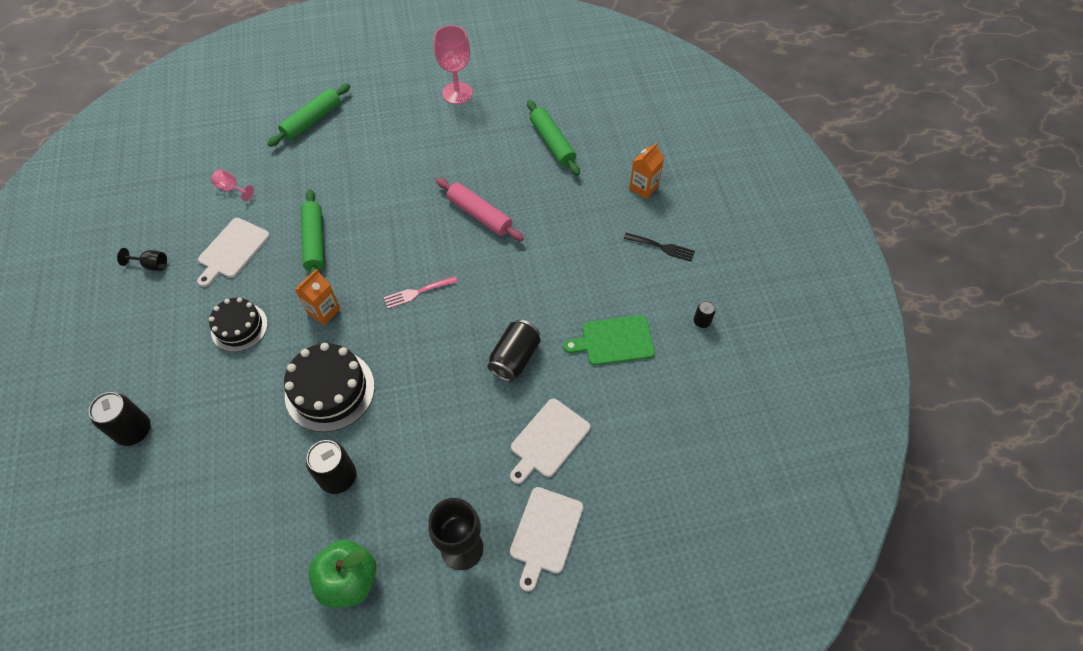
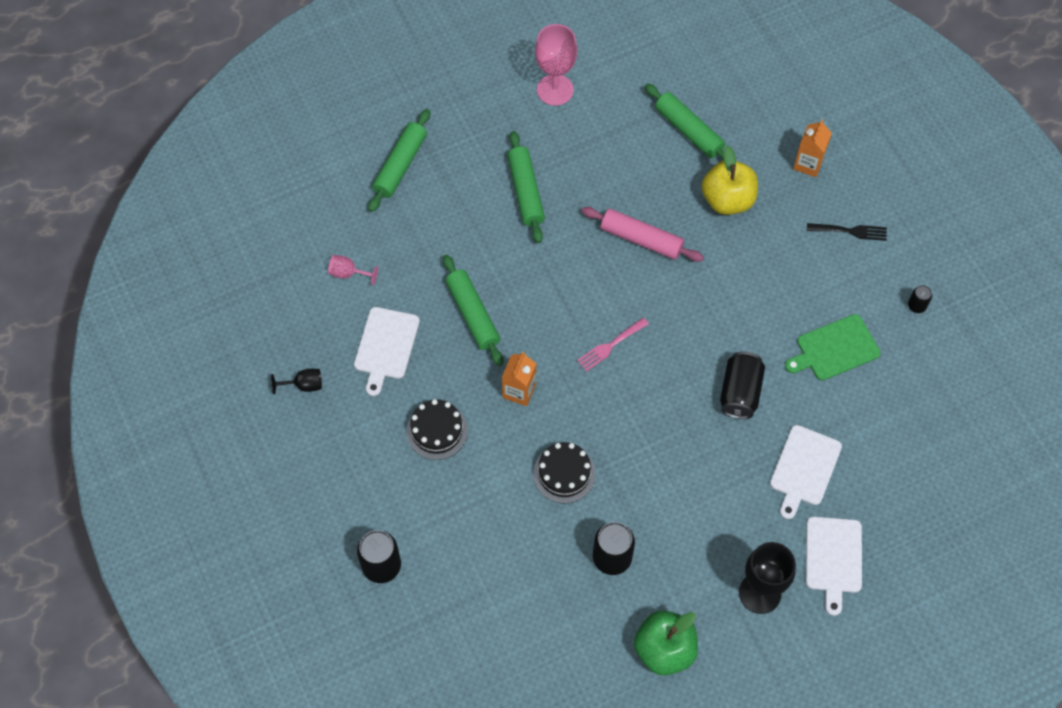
camera: 15 degrees left, 5 degrees up
black cake [284,343,375,432] -> black cake [533,442,595,503], size x0.65
none -> green rolling pin [507,131,545,243]
none -> yellow apple [701,145,758,215]

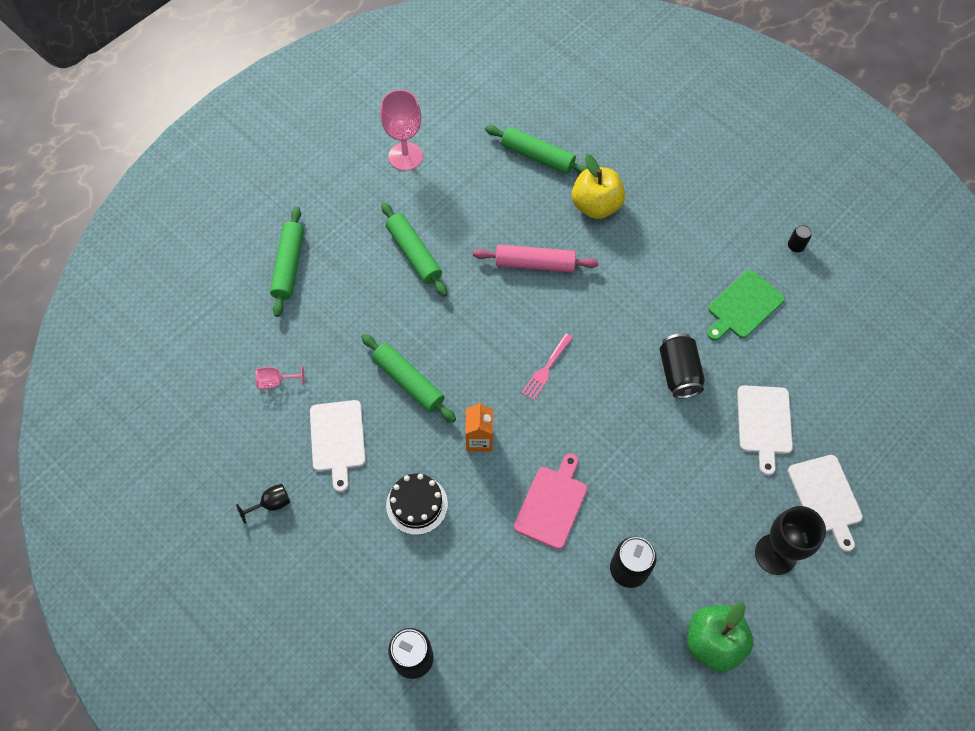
camera: 20 degrees left, 0 degrees up
black cake [533,442,595,503] -> pink cutting board [514,454,587,549]
orange carton [793,120,832,177] -> none
black fork [807,223,887,241] -> none

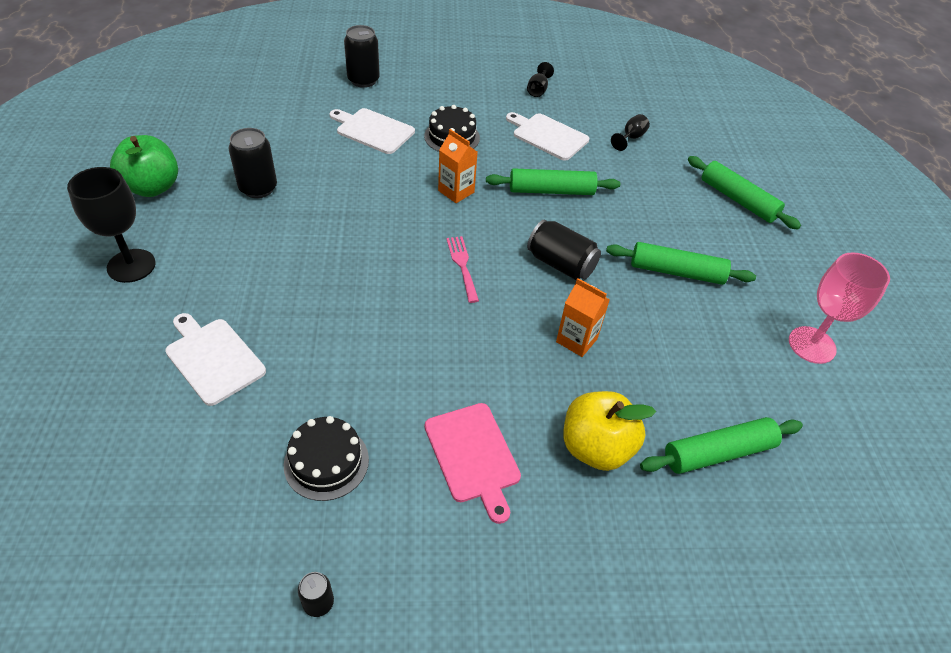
camera: 130 degrees right, 15 degrees down
pink goblet [255,366,305,389] -> black goblet [611,114,650,151]
pink rolling pin [473,245,598,273] -> orange carton [556,278,610,357]
pink cutting board [514,454,587,549] -> pink cutting board moved to [425,403,521,524]
black can [660,333,705,398] -> black can moved to [527,220,601,280]
green cutting board [707,270,785,341] -> black cake [284,416,369,501]
white cutting board [788,455,863,552] -> white cutting board moved to [330,108,415,154]

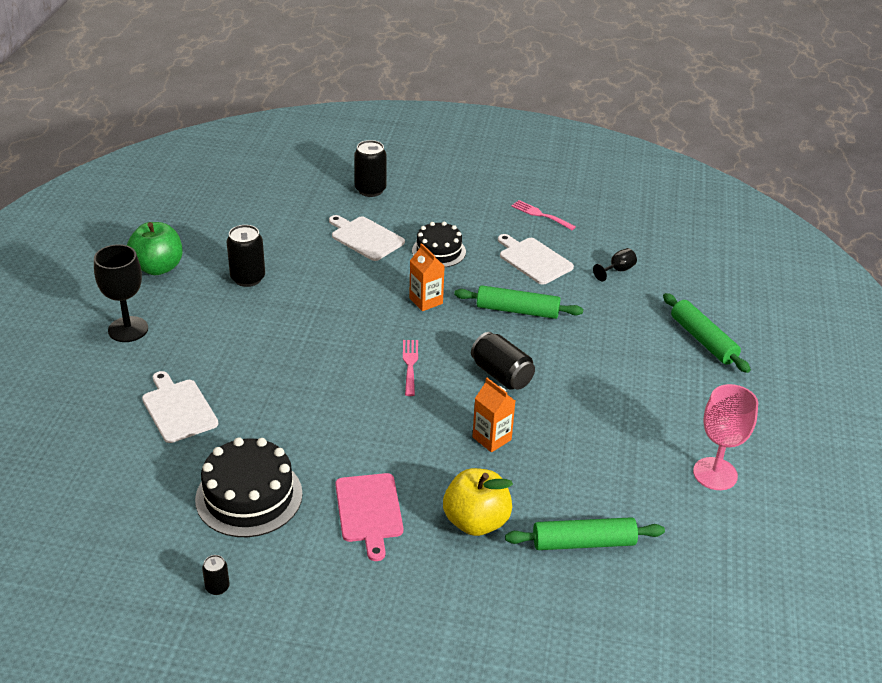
camera: 15 degrees right, 10 degrees down
black cake [284,416,369,501] -> black cake [195,437,303,537], size x1.53
black goblet [527,62,554,97] -> pink fork [511,200,576,230]
green rolling pin [606,242,756,285] -> none

